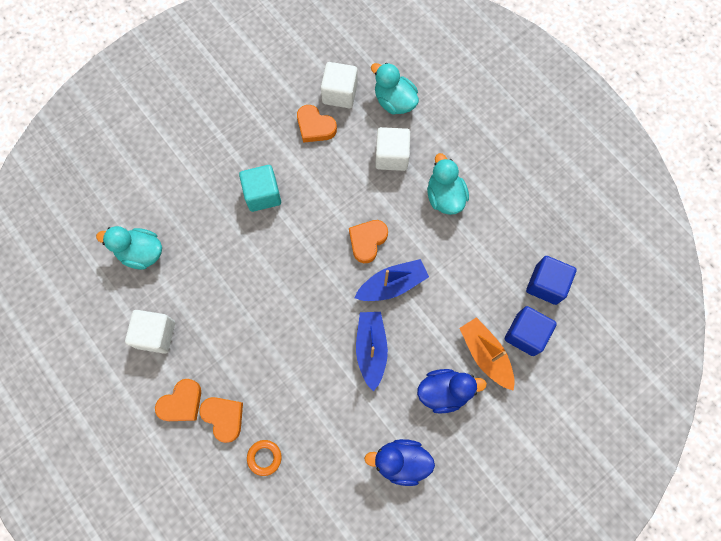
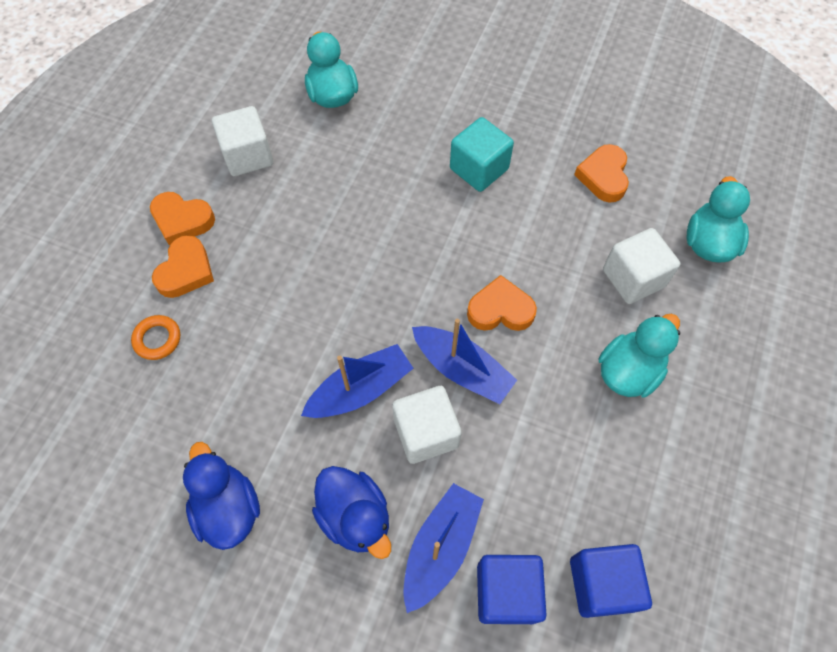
camera: 60 degrees right, 10 degrees down
white cube [321,62,358,108] -> white cube moved to [392,386,462,464]
orange boat [459,317,515,391] -> blue boat [403,483,484,613]

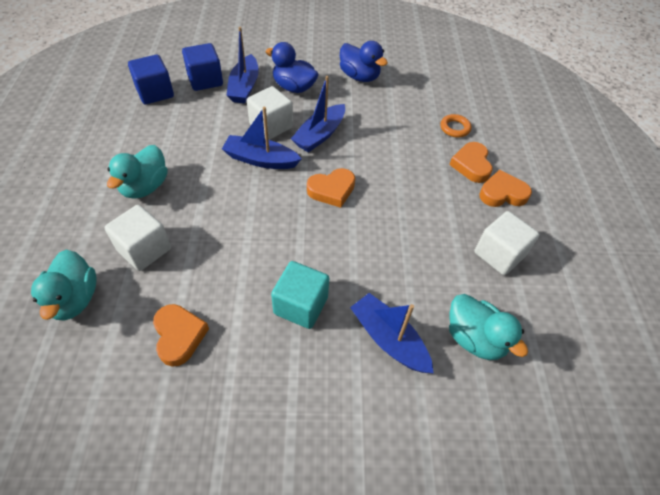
camera: 155 degrees right, 10 degrees down
orange heart [467,275,537,331] -> orange heart moved to [307,168,355,208]
none -> blue boat [350,293,434,373]

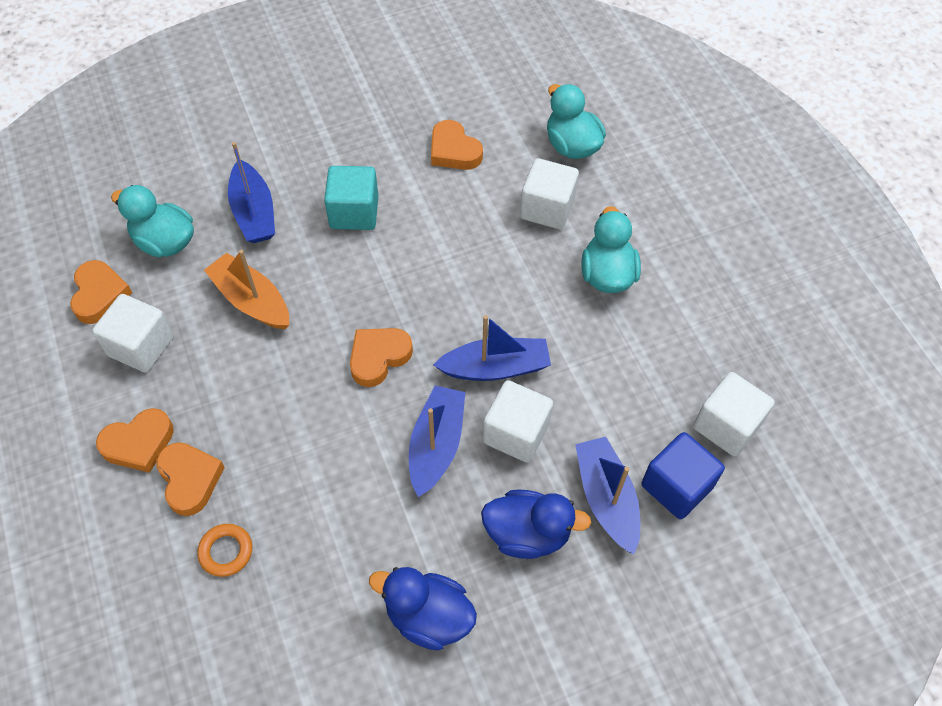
camera: 160 degrees right, 5 degrees up
blue cube [128,55,174,104] -> white cube [693,372,775,456]
blue boat [350,293,434,373] -> blue boat turned 45 degrees clockwise [228,142,275,243]
none -> orange heart [70,260,132,324]
none -> orange boat [204,250,289,329]

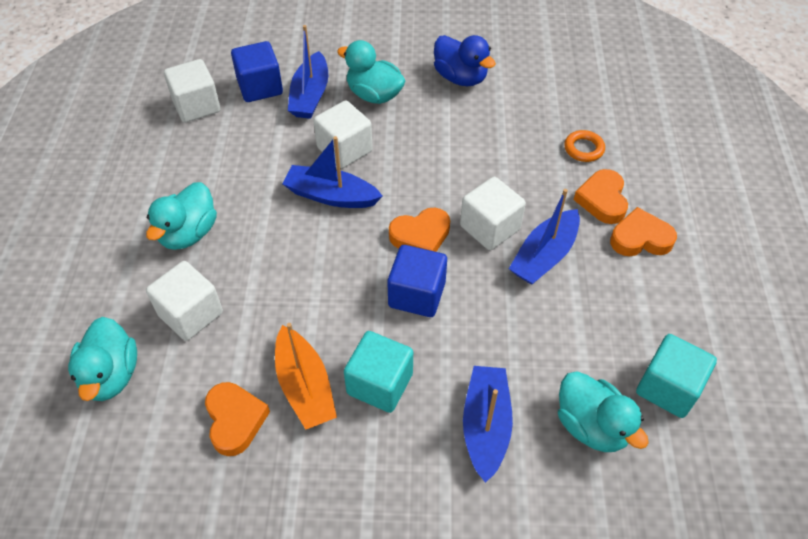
camera: 155 degrees left, 5 degrees down
orange heart [70,260,132,324] -> turquoise cube [636,334,717,418]
white cube [92,294,174,373] -> white cube moved to [460,177,526,250]
orange boat [204,250,289,329] -> orange boat moved to [275,323,337,430]
blue boat [409,385,465,497] -> blue boat moved to [509,189,580,285]
blue duck [481,489,591,559] -> turquoise duck [337,40,406,104]
none -> blue cube [387,245,447,317]

